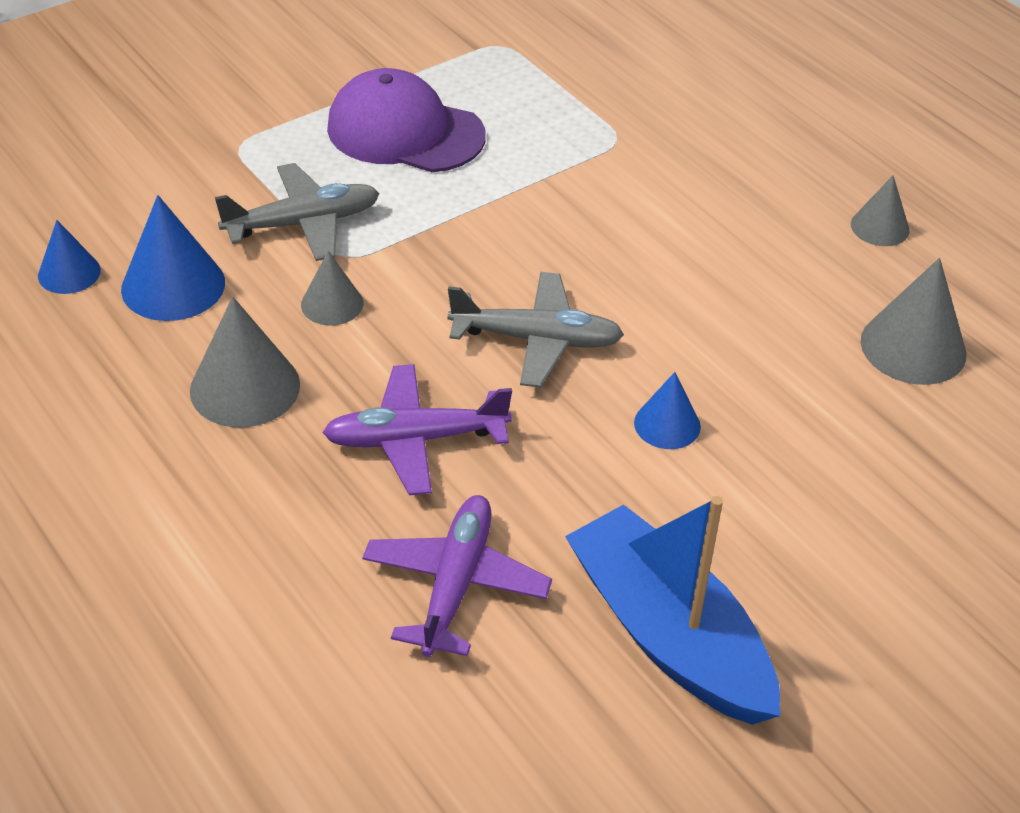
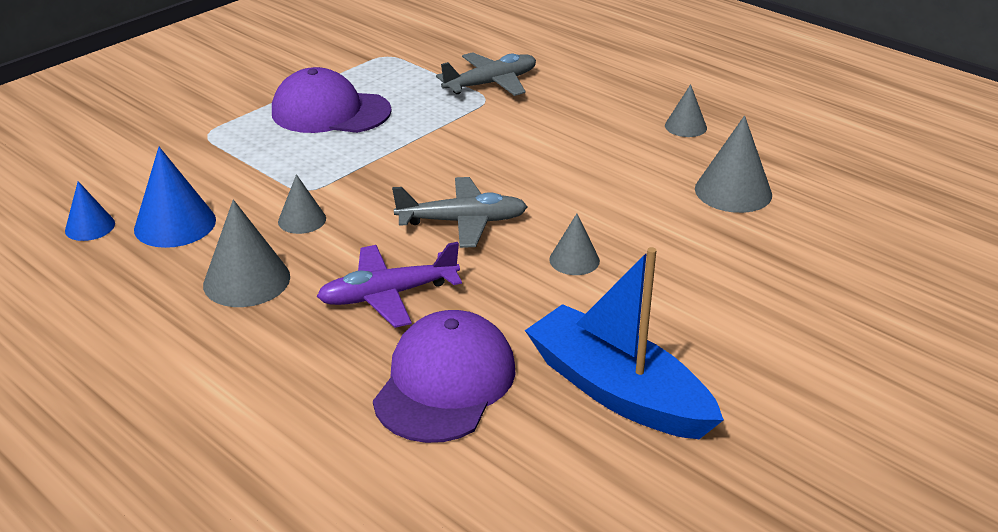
camera: 10 degrees left, 10 degrees down
grey plane [215,163,380,261] -> grey plane moved to [436,52,536,96]
purple plane [362,495,552,657] -> purple cap [373,310,516,443]
blue cone [634,372,701,449] -> grey cone [549,214,600,275]

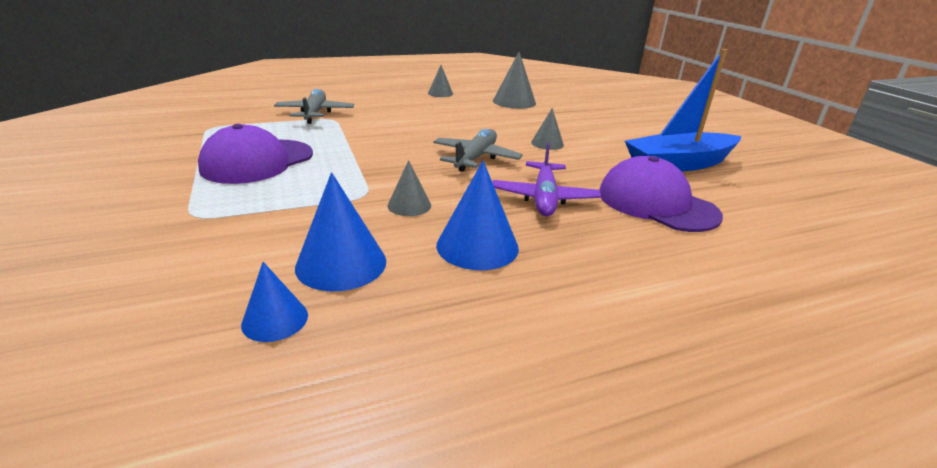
camera: 65 degrees left, 5 degrees down
grey cone [203,200,290,307] -> blue cone [436,161,519,270]

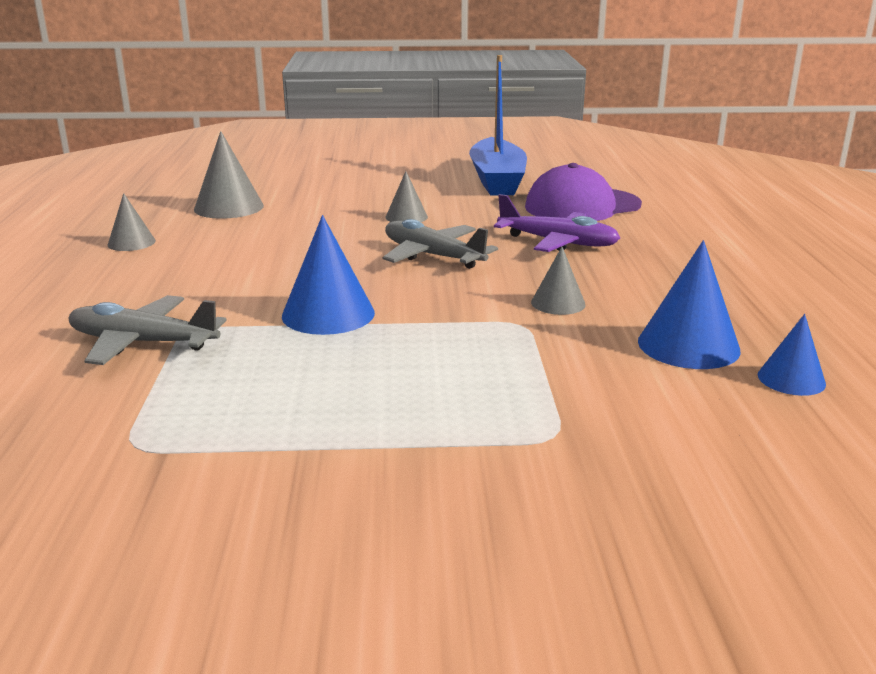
camera: 70 degrees left, 5 degrees down
purple cap [198,124,313,184] -> none
blue cone [436,161,519,270] -> blue cone moved to [282,215,375,335]

